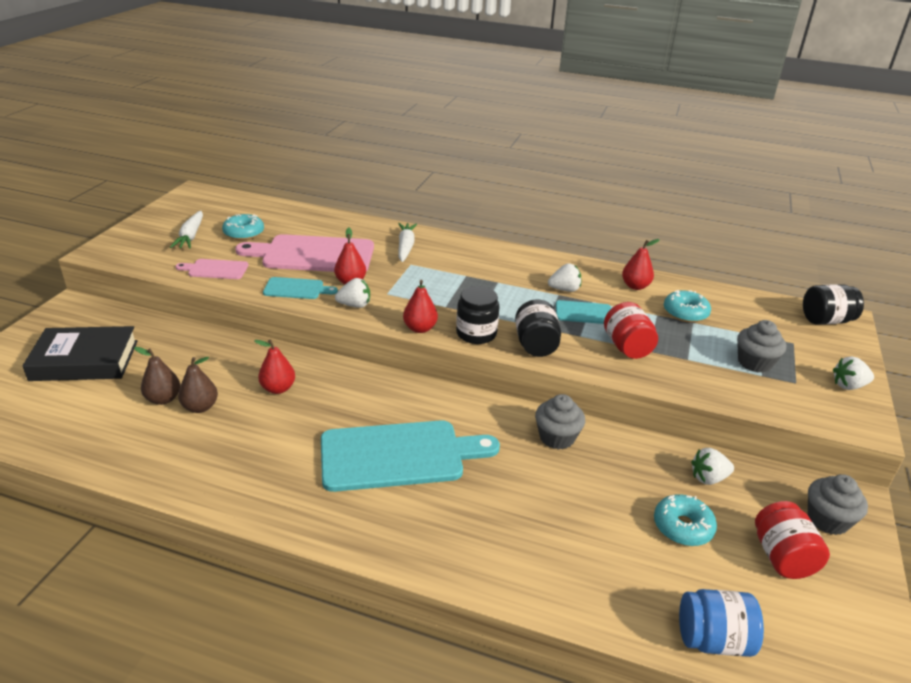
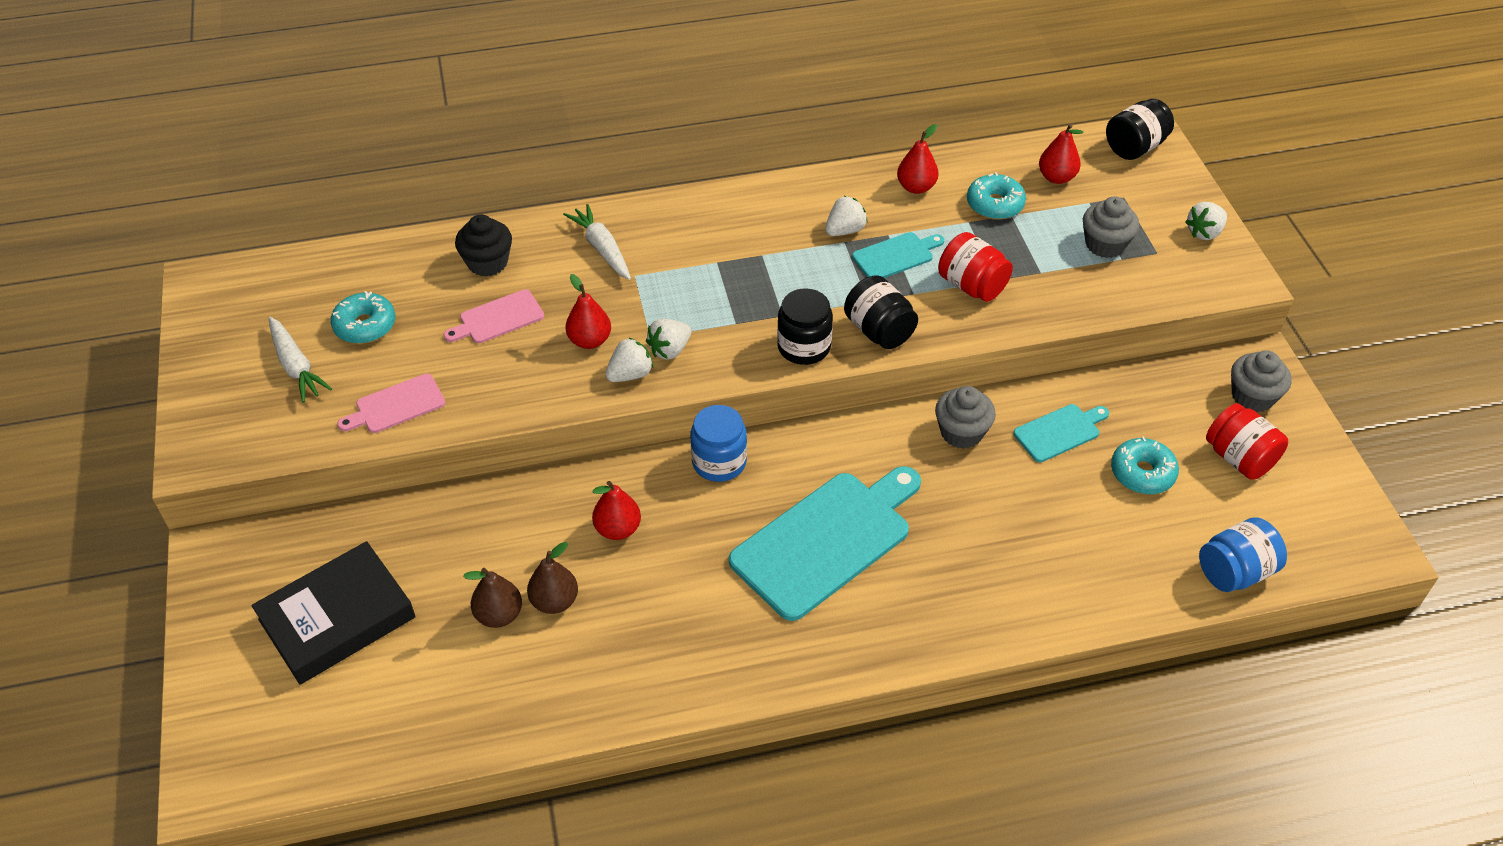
camera: 30 degrees left, 15 degrees up
pink cutting board [235,234,374,272] -> pink cutting board [444,289,544,343], size x0.49
turquoise cutting board [263,277,338,299] -> turquoise cutting board moved to [1013,404,1109,462]
red pear [403,280,438,333] -> red pear moved to [1039,124,1084,184]
white strawberry [691,448,734,485] -> white strawberry moved to [646,319,691,360]
none -> black cupcake [455,214,512,276]
none -> blue jar [691,405,747,482]

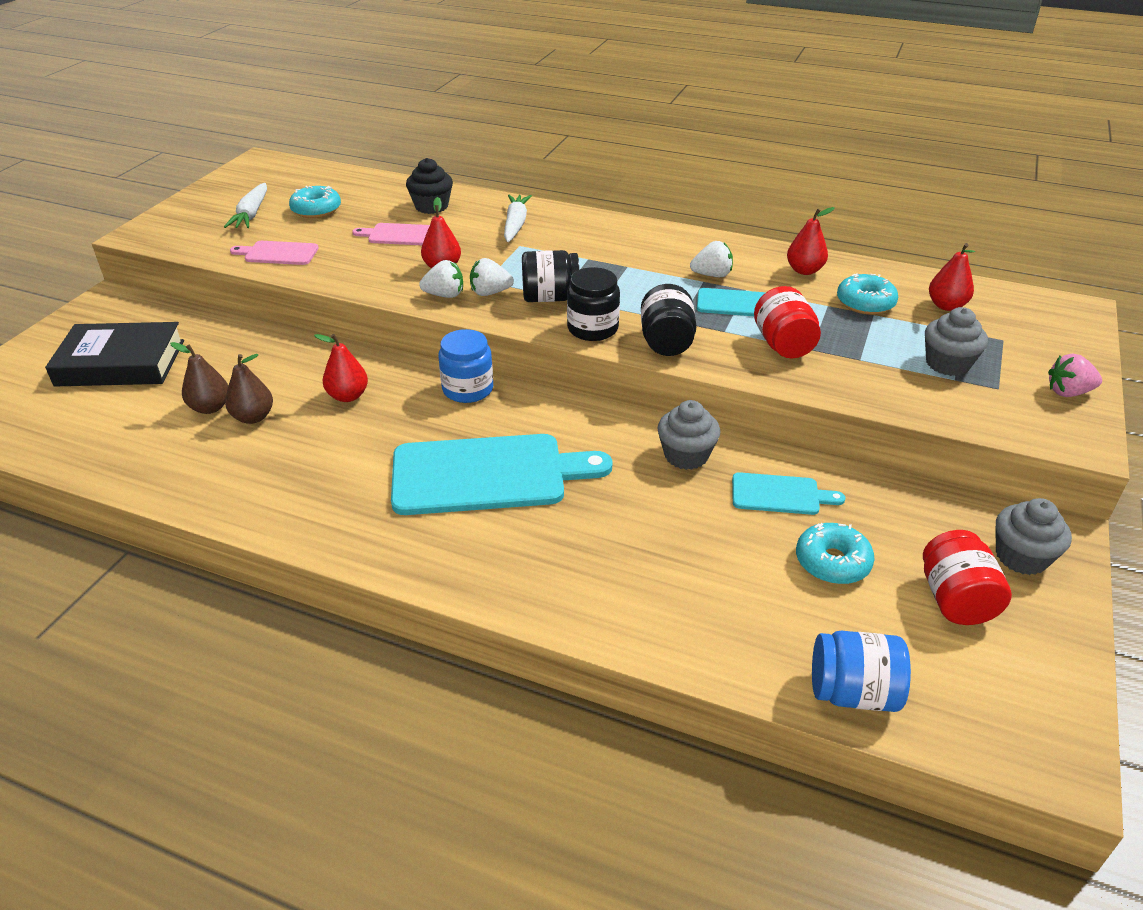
camera: 35 degrees right, 10 degrees down
black jar [1106,99,1174,160] -> black jar moved to [522,250,579,302]
white strawberry [1185,202,1227,240] -> pink strawberry [1048,353,1102,397]

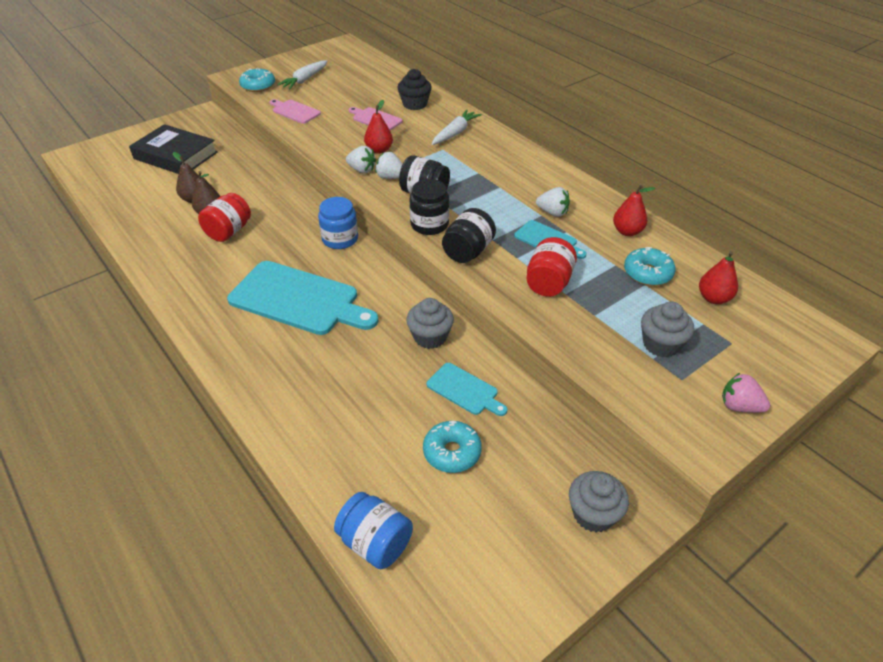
camera: 30 degrees right, 5 degrees up
turquoise donut [289,186,341,218] -> turquoise donut moved to [239,68,275,92]
red pear [314,334,368,402] -> none
red jar [923,530,1012,625] -> red jar moved to [198,193,251,242]

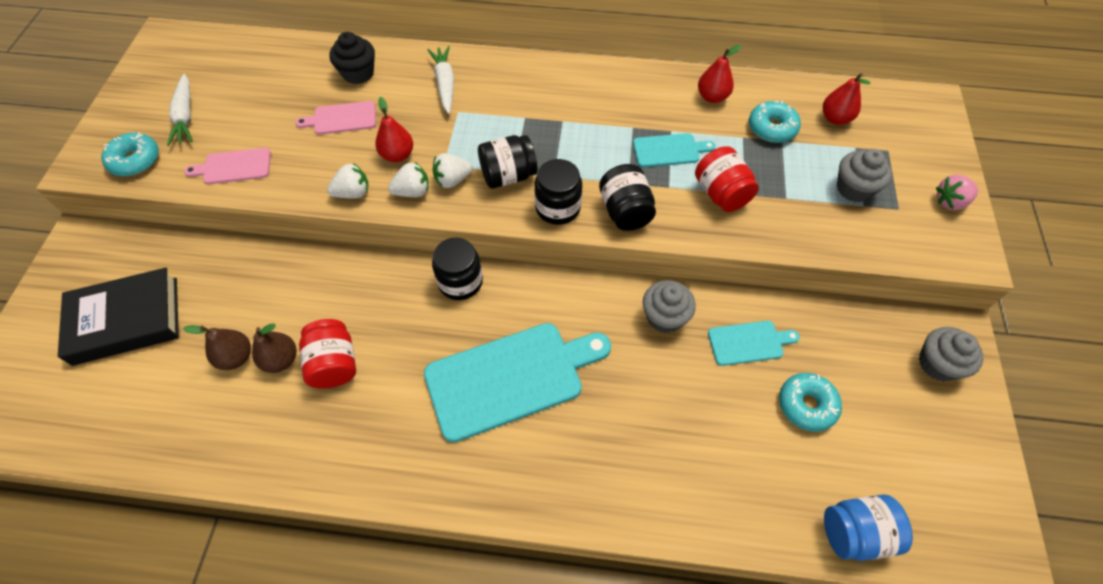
camera: 45 degrees left, 15 degrees up
blue jar [318,197,358,249] -> black jar [432,238,483,300]
white strawberry [536,187,570,217] -> white strawberry moved to [327,163,368,198]

